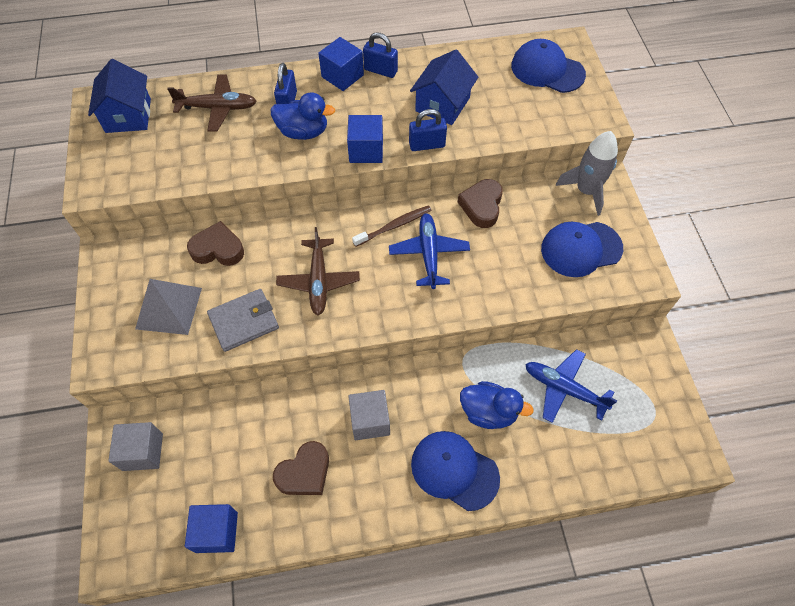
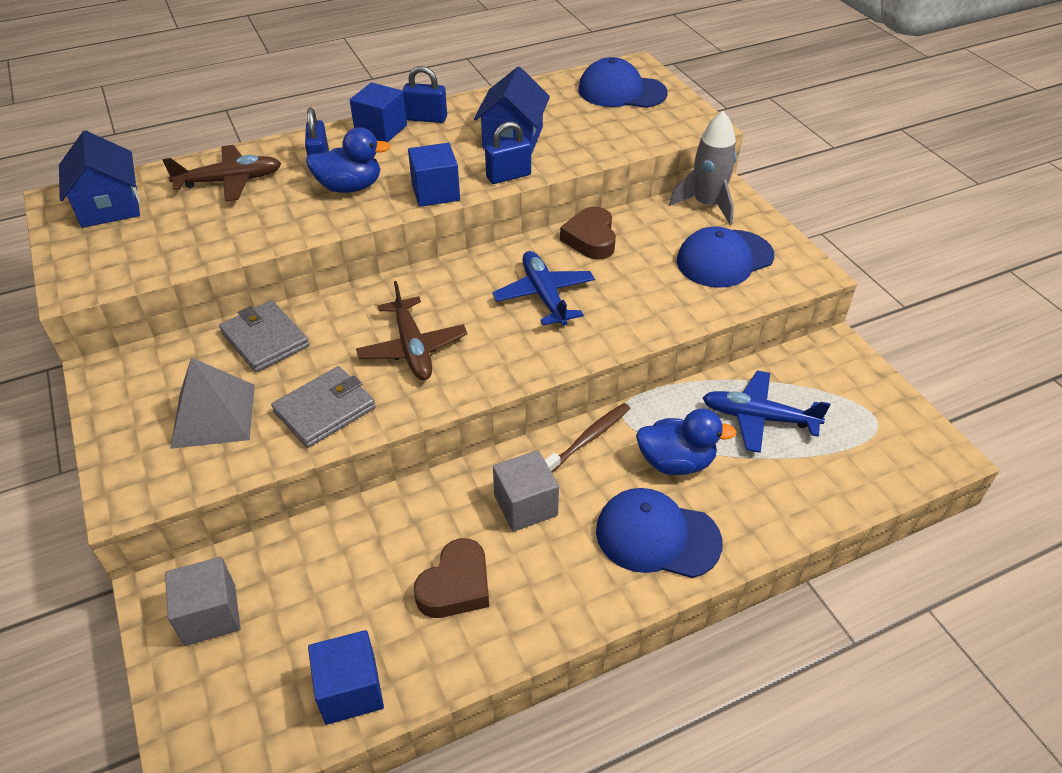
camera: 15 degrees left, 15 degrees down
brown heart [187,221,244,266] -> grey wallet [219,300,310,372]
brown toothbrush [352,205,432,247] -> brown toothbrush moved to [545,403,630,473]

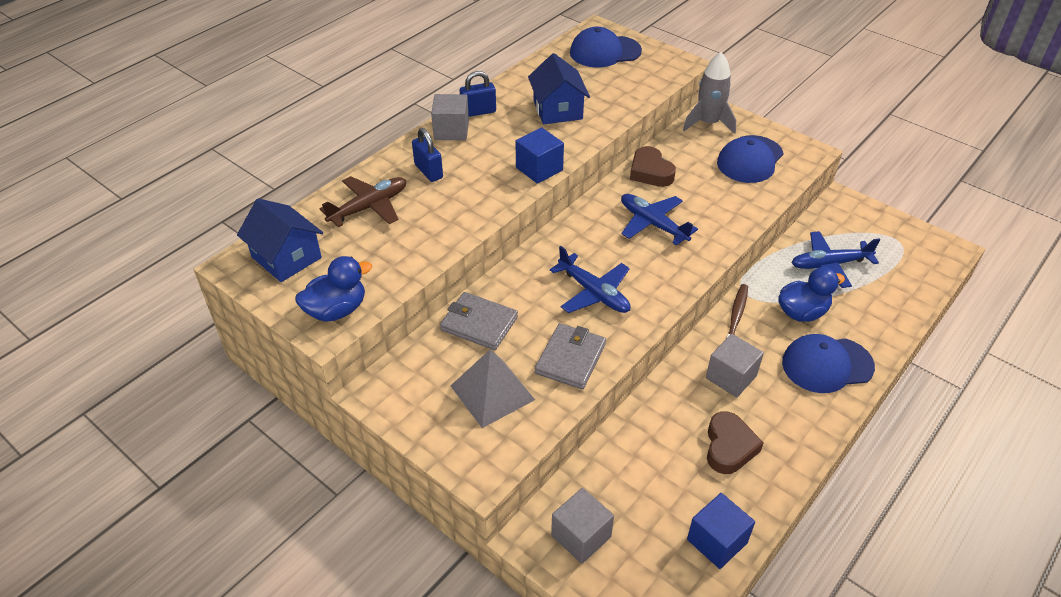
camera: 25 degrees left, 0 degrees up
blue duck [306,127,391,193] -> blue duck moved to [295,256,372,322]
blue cube [350,82,407,142] -> grey cube [431,94,469,140]
brown plane [356,281,468,380] -> blue plane [550,246,631,313]
blue padlock [485,122,531,184] -> none

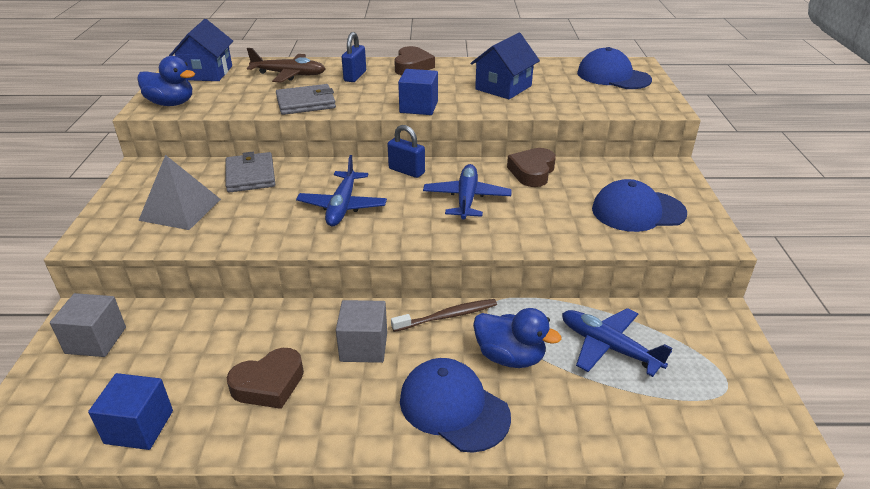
camera: 50 degrees right, 10 degrees down
grey cube [431,94,469,140] -> brown heart [394,46,435,75]
blue padlock [460,71,496,117] -> blue padlock moved to [387,125,425,178]
grey wallet [535,323,606,389] -> grey wallet moved to [276,84,336,115]
grey rocket [683,52,736,134] -> none

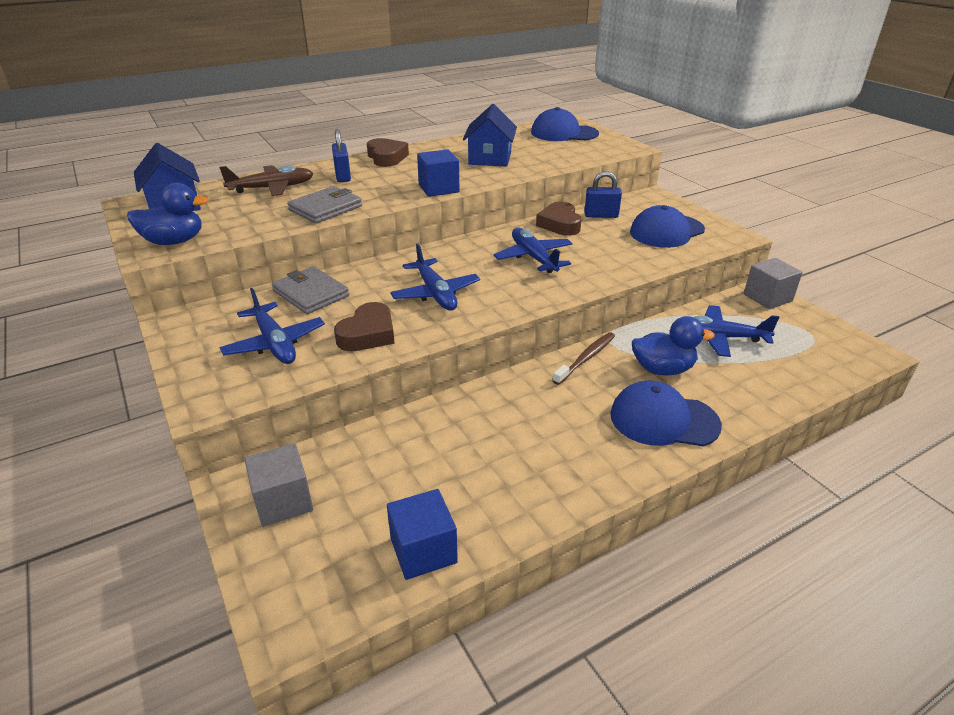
camera: 30 degrees left, 0 degrees up
grey pyramid [138,155,221,230] -> blue plane [220,288,325,364]
brown heart [227,348,304,409] -> brown heart moved to [334,302,395,351]
grey cube [336,300,387,363] -> grey cube moved to [744,258,803,309]
blue padlock [387,125,425,178] -> blue padlock moved to [584,171,622,218]

